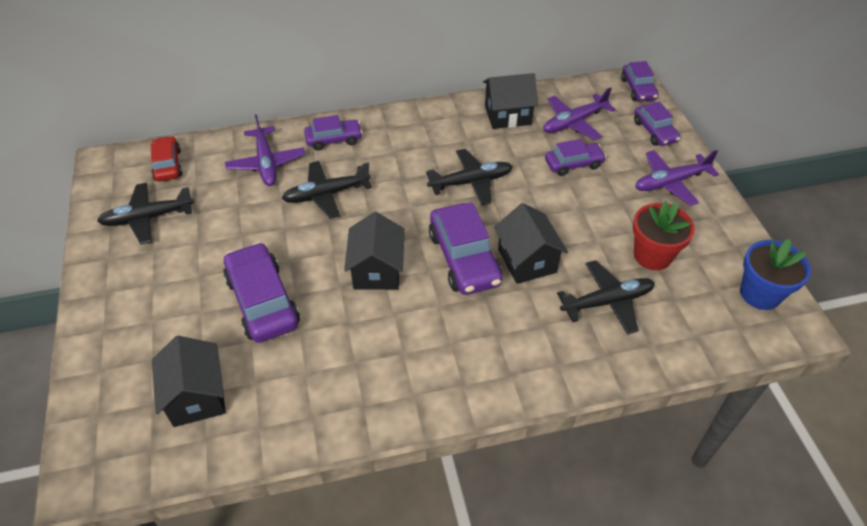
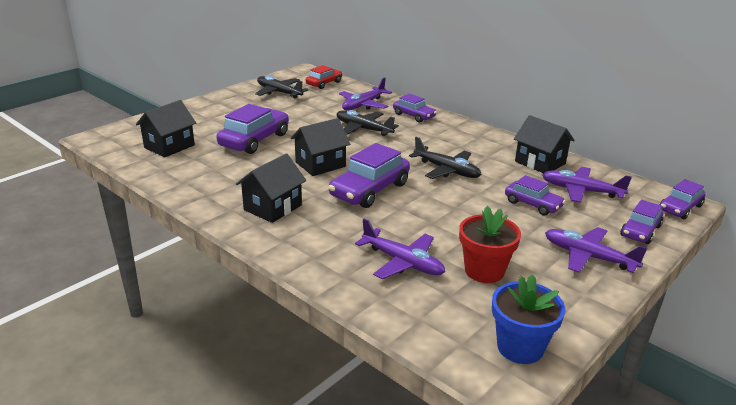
camera: 55 degrees right, 20 degrees down
black house [494,203,568,284] -> black house moved to [236,153,306,223]
black plane [557,260,655,335] -> purple plane [355,219,445,279]

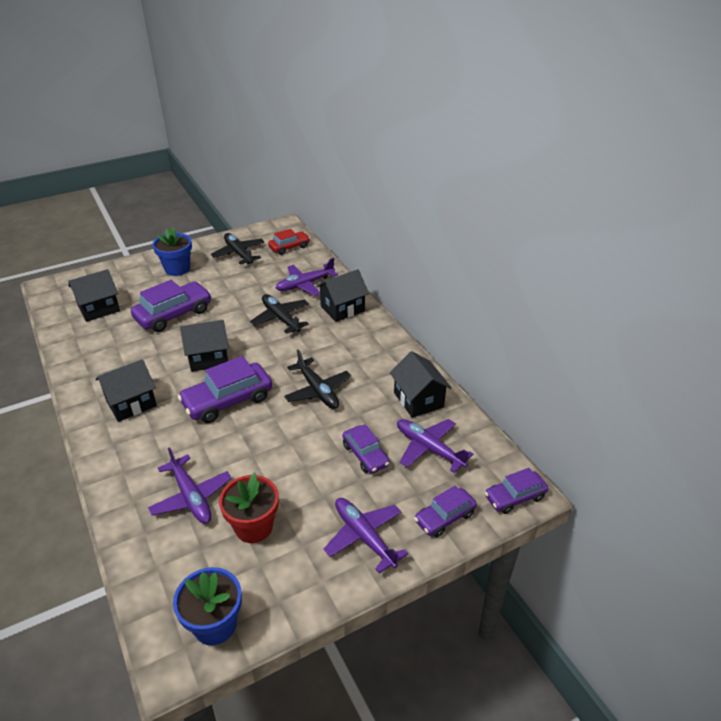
camera: 20 degrees right, 10 degrees up
purple car [393,94,437,122] -> black house [316,269,369,322]
none -> blue flower pot [152,227,192,276]

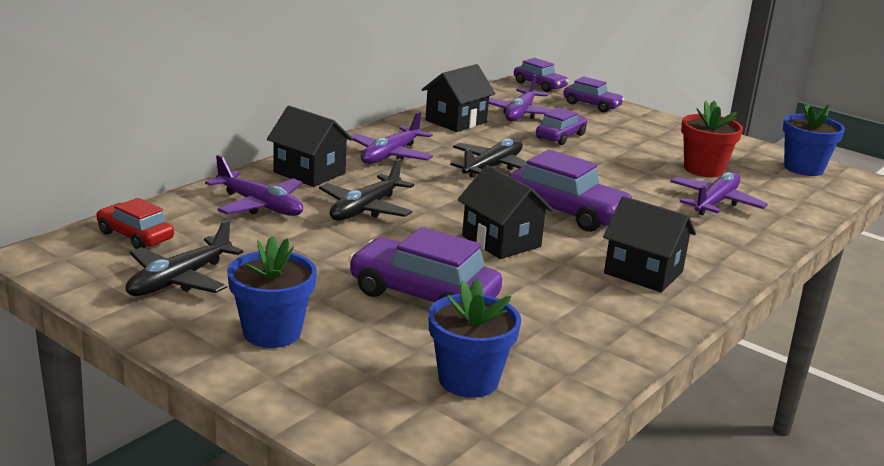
camera: 115 degrees left, 15 degrees down
black house [68,269,120,322] -> blue flower pot [429,279,521,398]
purple plane [324,498,408,573] -> purple plane moved to [351,111,433,164]

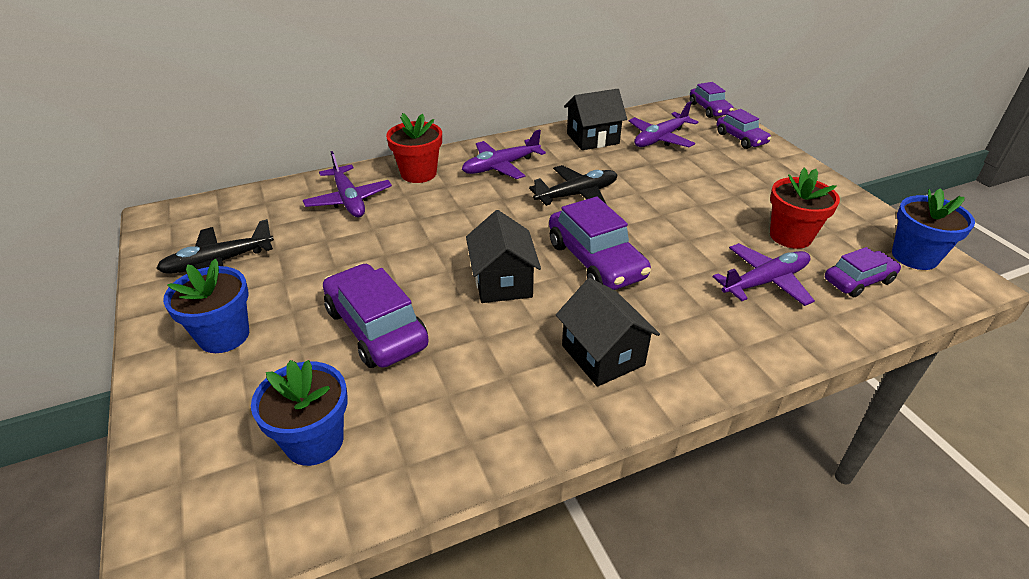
camera: 30 degrees right, 15 degrees up
red car [96,198,174,249] -> none
black house [267,106,353,187] -> red flower pot [386,113,442,183]
black plane [319,158,414,221] -> none
purple car [536,108,587,145] -> purple car moved to [825,247,901,297]

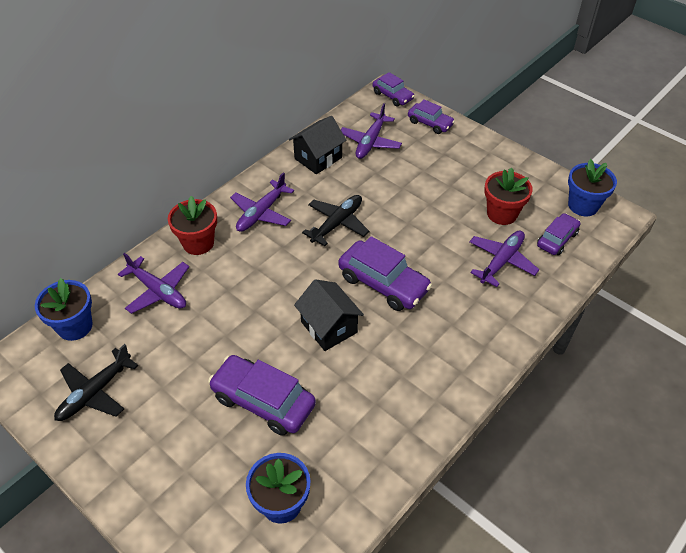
camera: 25 degrees left, 10 degrees up
blue flower pot [163,259,249,353] -> blue flower pot moved to [35,278,93,341]
black house [556,278,660,387] -> none

